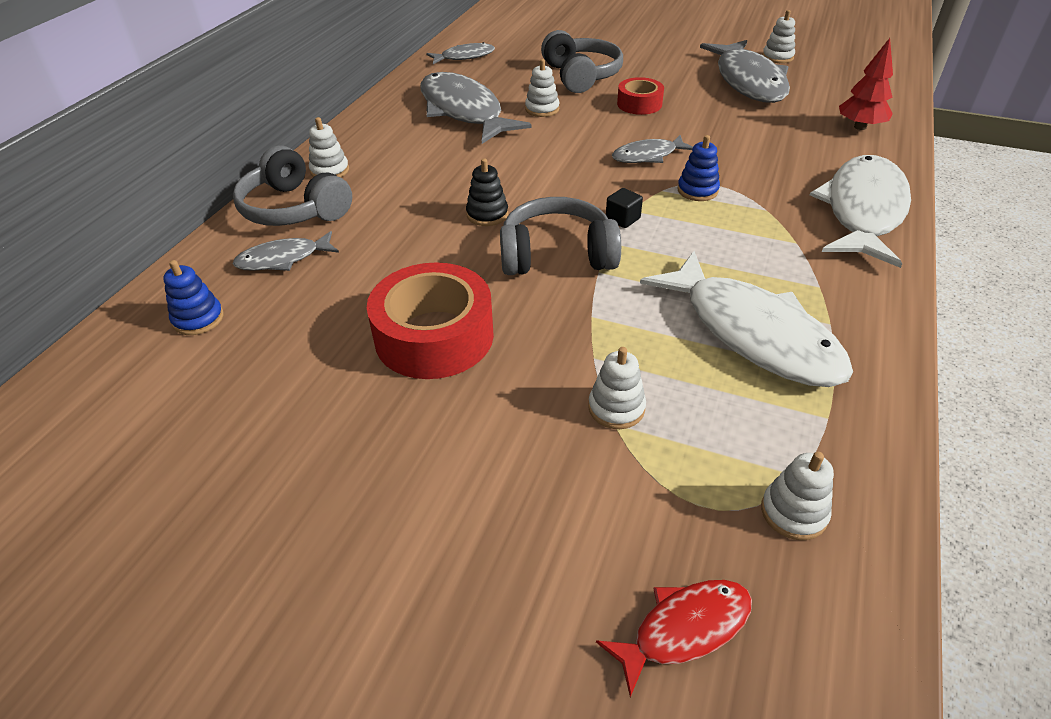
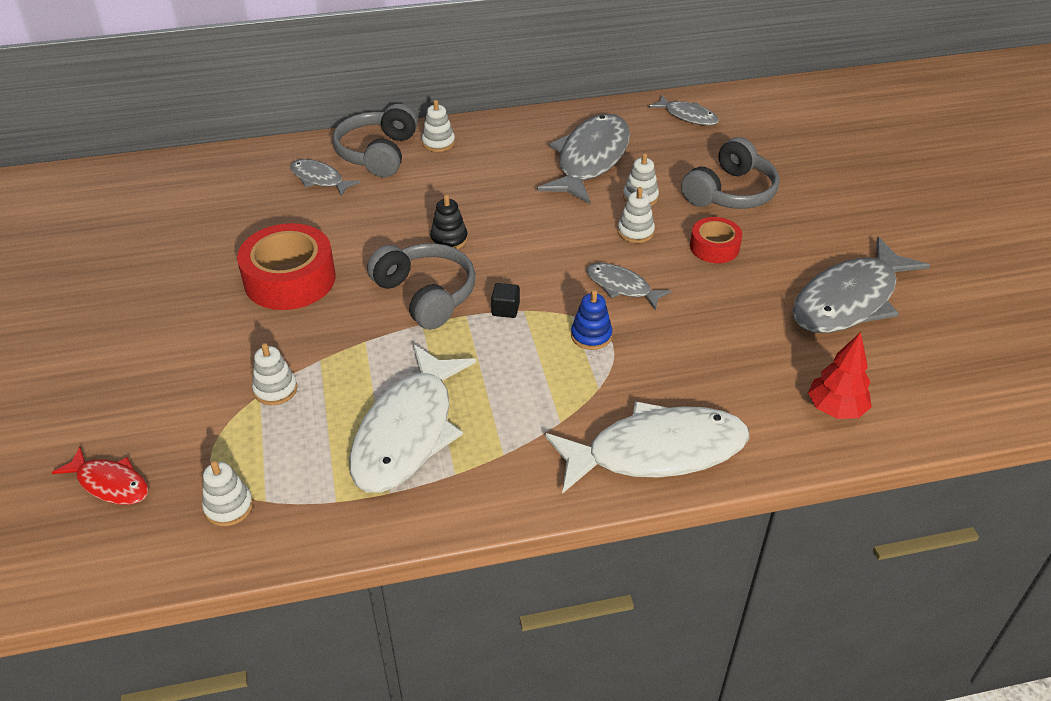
camera: 55 degrees right, 0 degrees up
blue stacking toy [163,260,223,335] -> none
white stacking toy [762,10,795,63] -> white stacking toy moved to [617,187,655,243]

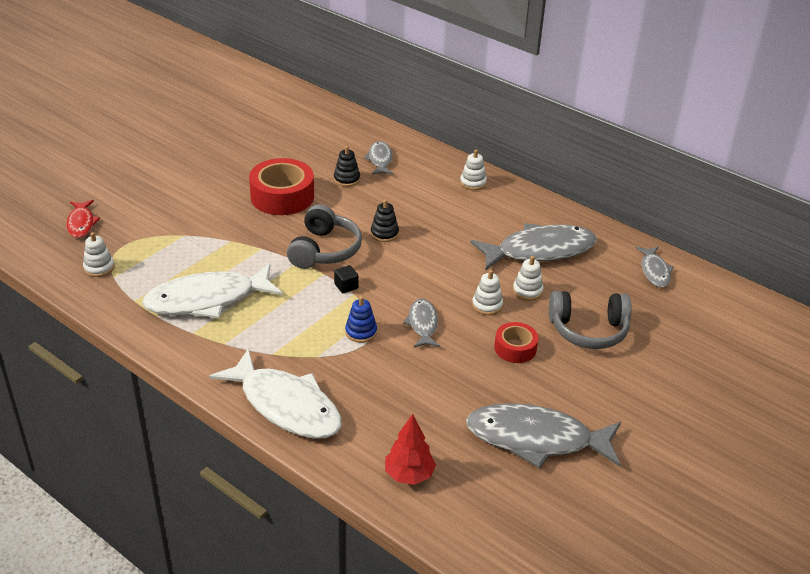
camera: 50 degrees right, 5 degrees down
white stacking toy [252,343,297,405] -> none
grey headphones [333,103,418,177] -> none
none -> black stacking toy [334,146,360,187]

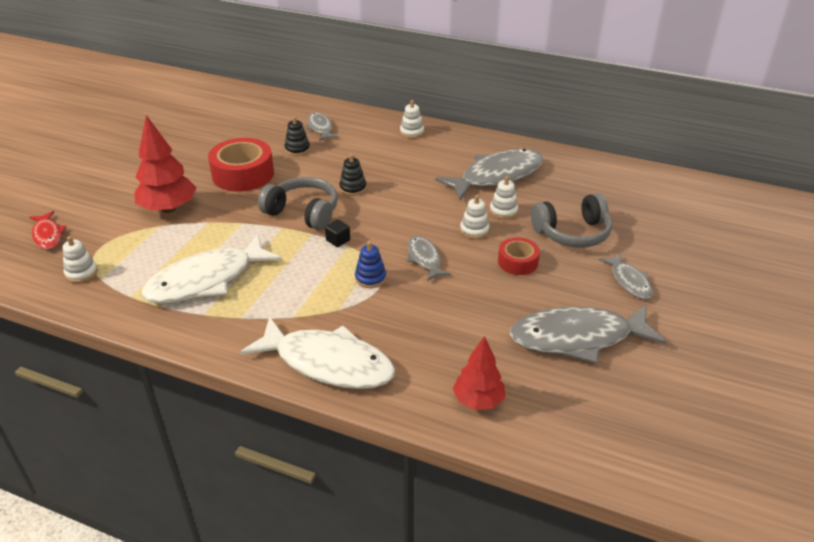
camera: 15 degrees left, 0 degrees up
grey headphones [287,204,362,269] -> grey headphones turned 60 degrees counterclockwise [258,177,338,231]
grey fish [636,246,674,288] -> grey fish moved to [599,253,653,299]
none -> red tree [134,115,196,213]

